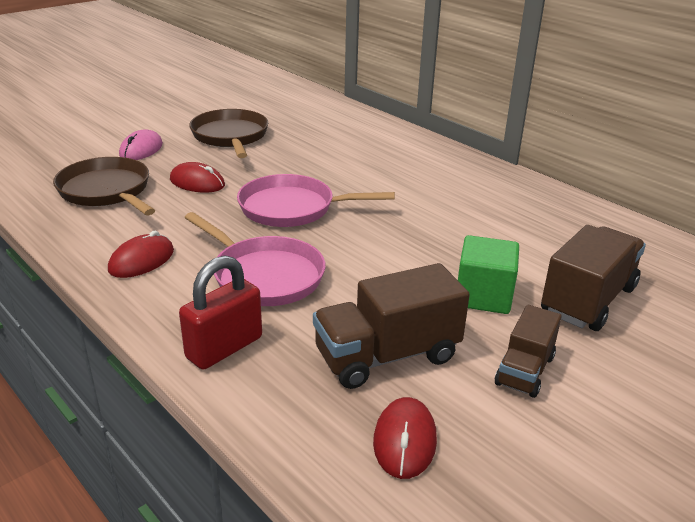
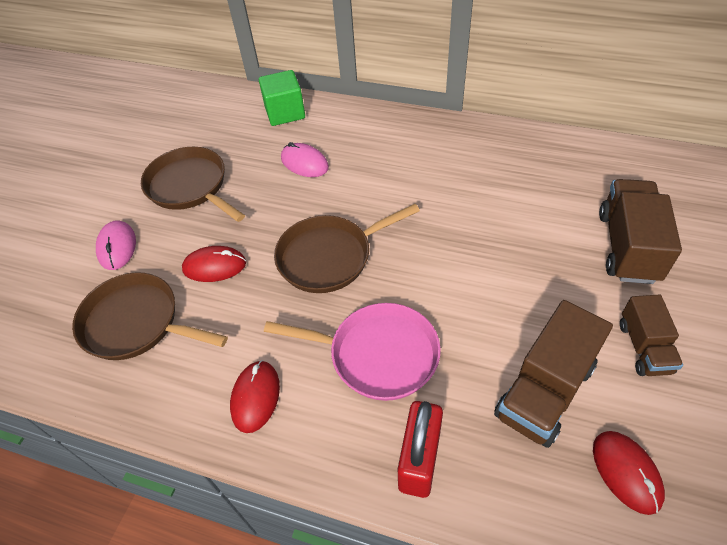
camera: 25 degrees left, 20 degrees up
pink pan [237,174,395,227] -> brown pan [274,204,420,293]
green cube [458,235,519,314] -> green cube moved to [259,70,305,126]
none -> pink mouse [281,142,329,177]

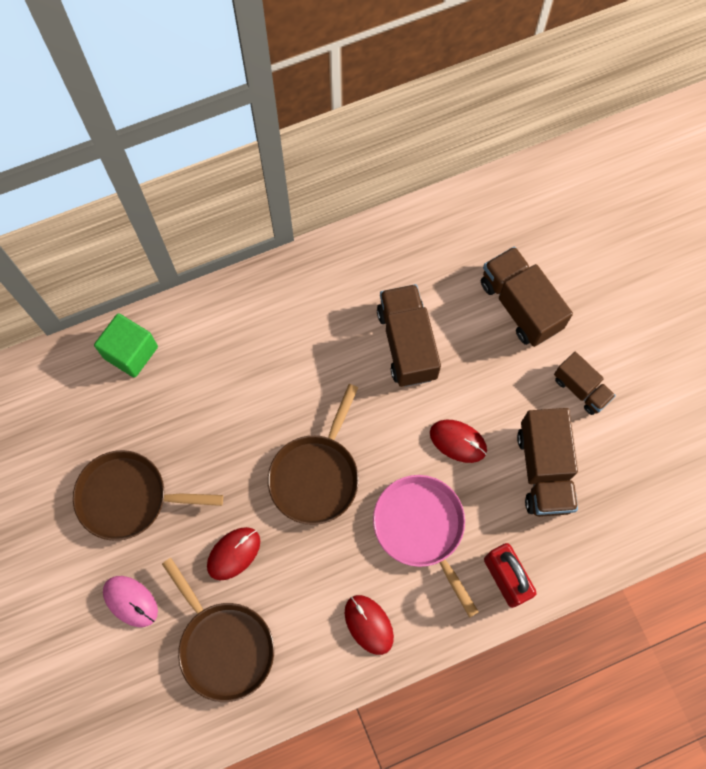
camera: 45 degrees left, 20 degrees up
brown pan [72,272,228,360] -> brown pan turned 105 degrees counterclockwise [162,558,274,702]
pink pan [264,303,441,401] -> pink pan turned 90 degrees counterclockwise [373,475,479,618]
pink mouse [281,142,329,177] -> none
red mouse [593,431,665,515] -> red mouse moved to [430,420,487,463]
none -> brown truck [377,284,441,387]

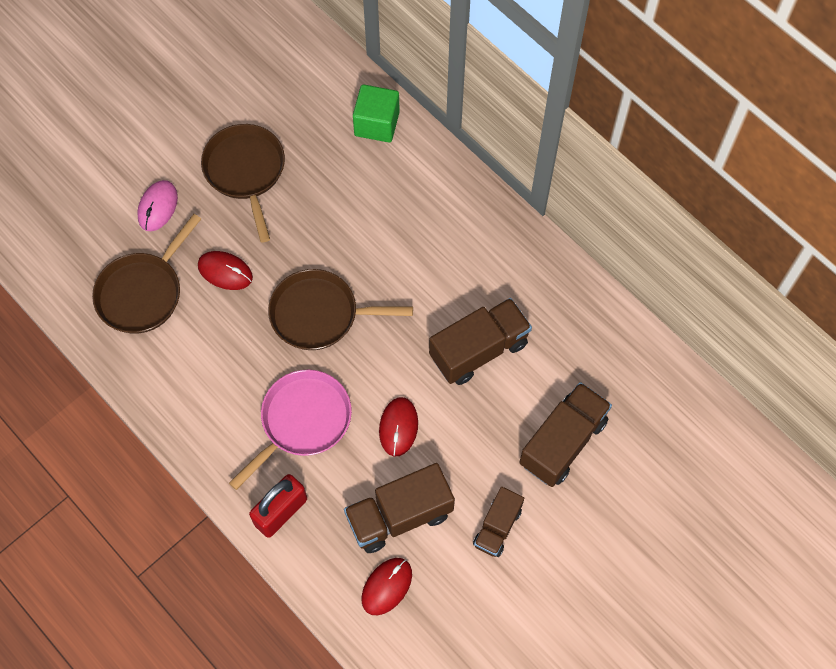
camera: 70 degrees right, 5 degrees down
red mouse [345,595,394,655] -> red mouse moved to [362,558,412,615]

